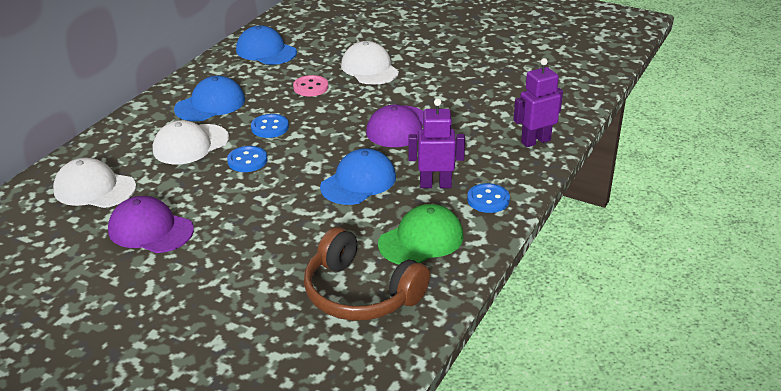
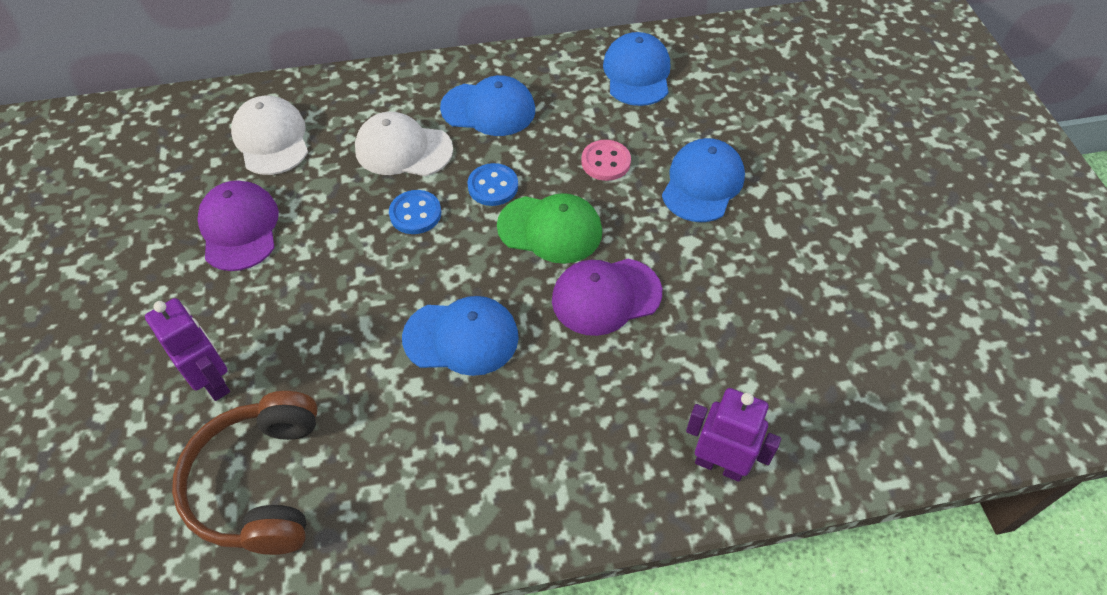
camera: 50 degrees right, 20 degrees up
white cap [341,41,399,85] -> blue cap [662,138,745,222]
green cap [378,204,464,264] -> green cap moved to [497,193,602,264]
purple robot [408,98,465,188] -> purple robot moved to [145,298,230,401]
blue button [467,183,510,213] -> none

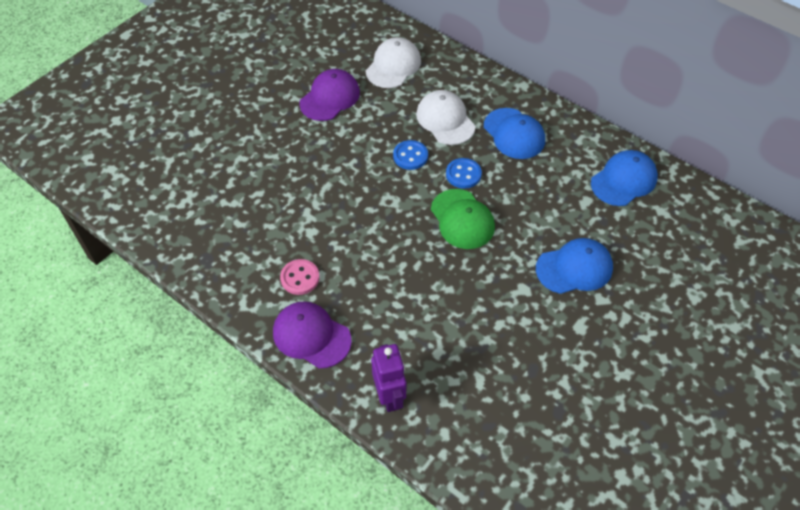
camera: 50 degrees right, 0 degrees up
purple robot [145,298,230,401] -> none
brown headphones [172,391,318,555] -> none
blue cap [402,296,519,376] -> none
purple cap [552,259,662,336] -> purple cap moved to [273,301,352,368]
pink button [581,140,631,181] -> pink button moved to [280,259,320,295]

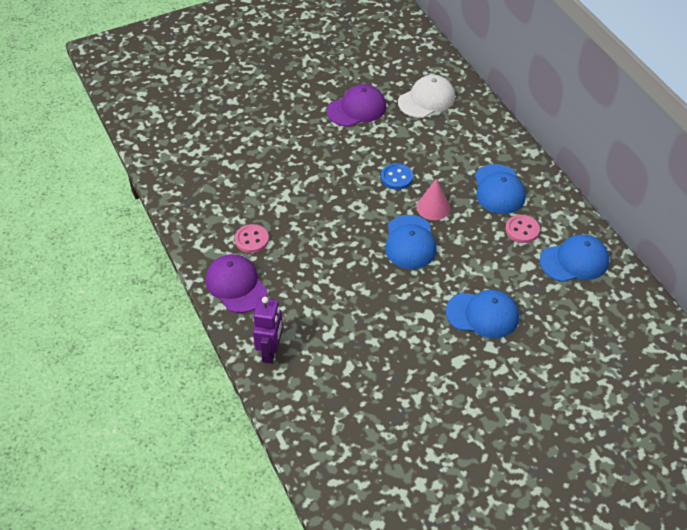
camera: 25 degrees right, 5 degrees down
white cap [416,90,475,145] -> none
green cap [431,189,495,249] -> blue cap [385,215,437,269]
blue button [446,158,482,189] -> pink cone [417,179,450,220]
none -> pink button [505,215,540,243]

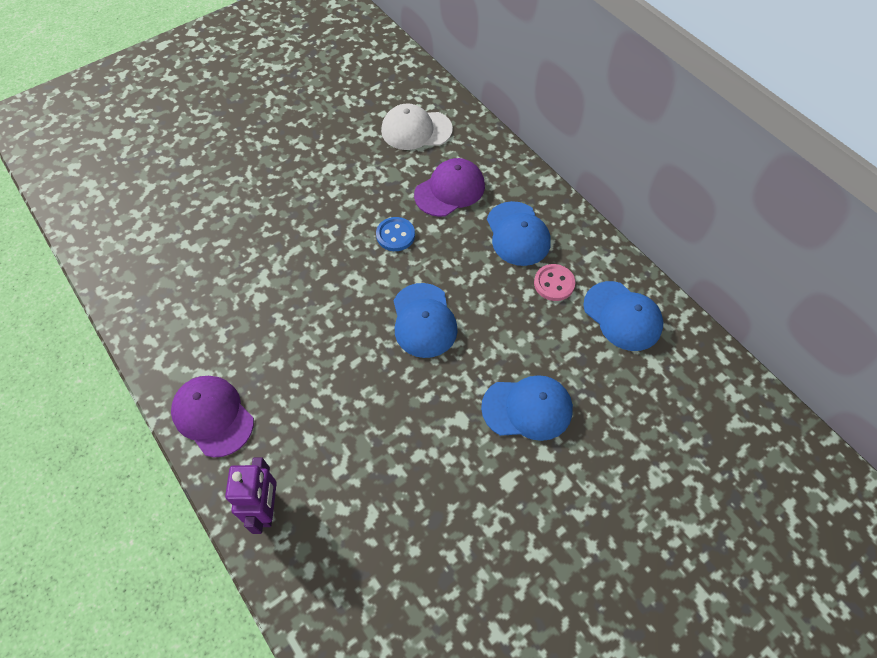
camera: 10 degrees left, 10 degrees up
pink button [235,224,269,253] -> none
purple cap [327,84,386,127] -> purple cap moved to [414,158,485,217]
white cap [398,75,455,118] -> white cap turned 135 degrees counterclockwise [381,103,453,150]
pink cone [417,179,450,220] -> none
blue cap [540,234,609,282] -> blue cap turned 75 degrees clockwise [583,281,663,351]

